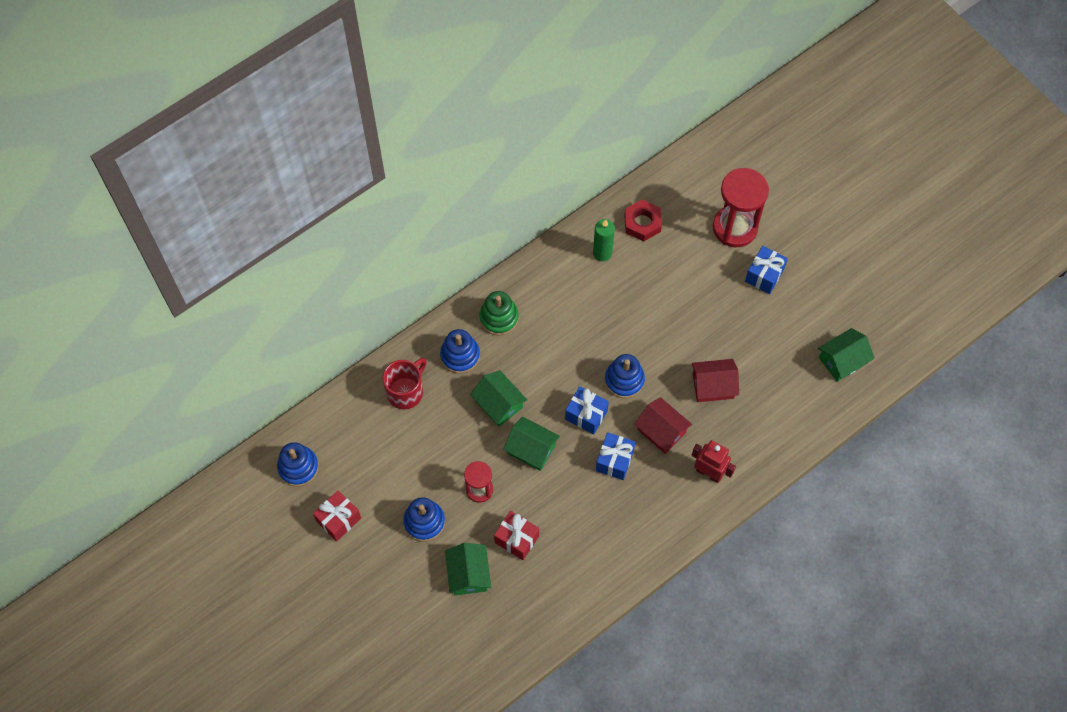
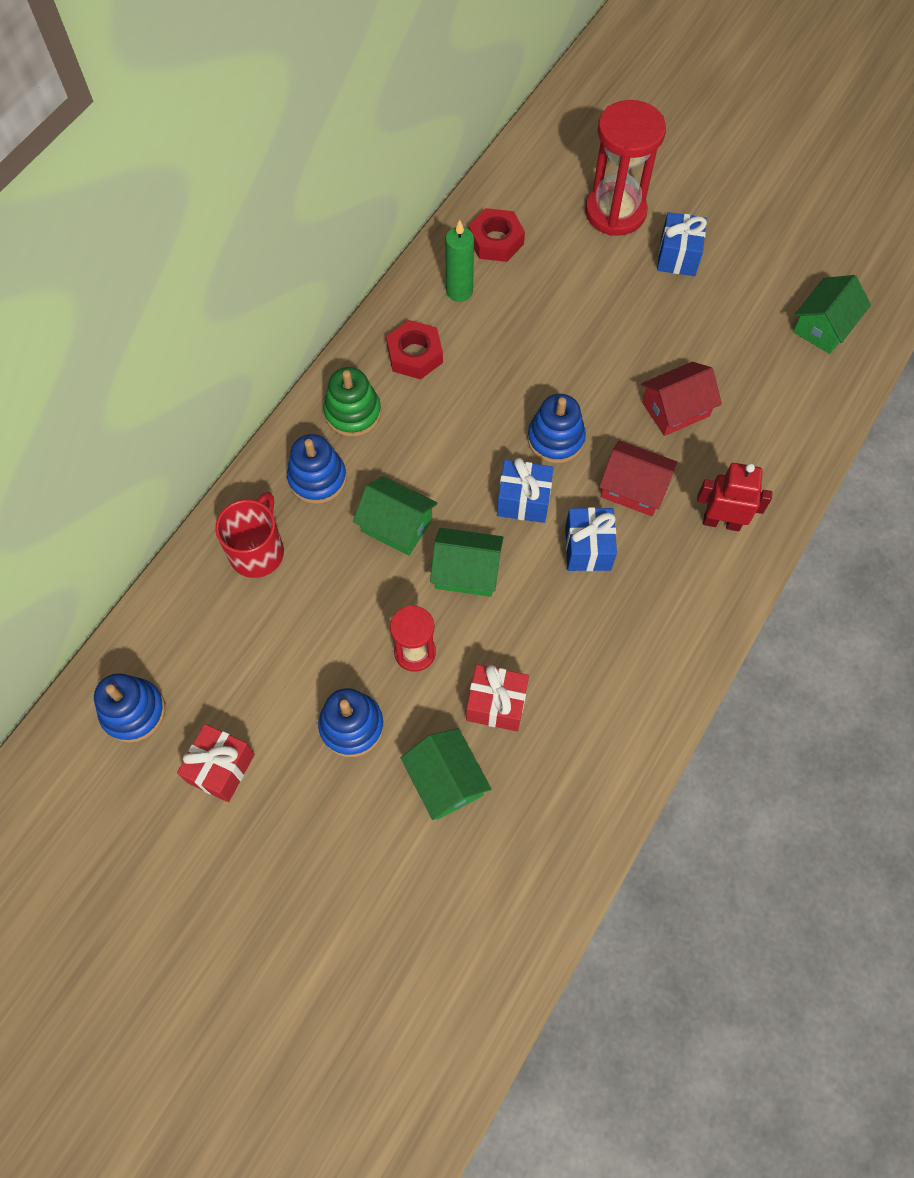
camera: 20 degrees left, 0 degrees up
none -> red nut [386,320,443,379]

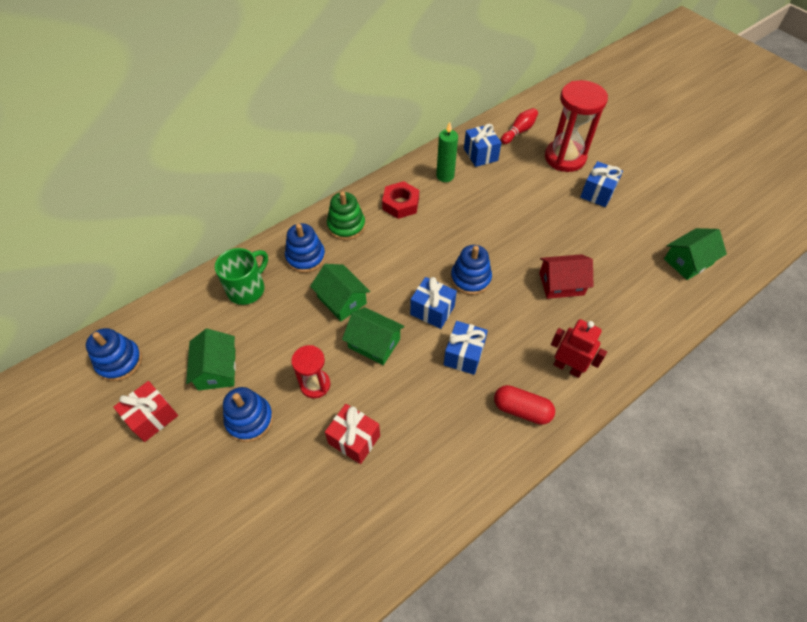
camera: 20 degrees right, 10 degrees down
red mug [215,492,284,578] -> green mug [215,248,268,305]
green house [401,728,491,820] -> green house moved to [186,328,236,390]
red nut [469,208,525,262] -> blue gift [464,124,501,167]
red house [599,440,678,516] -> none
none -> red capsule [494,385,555,425]
none -> red bowling pin [501,108,538,144]

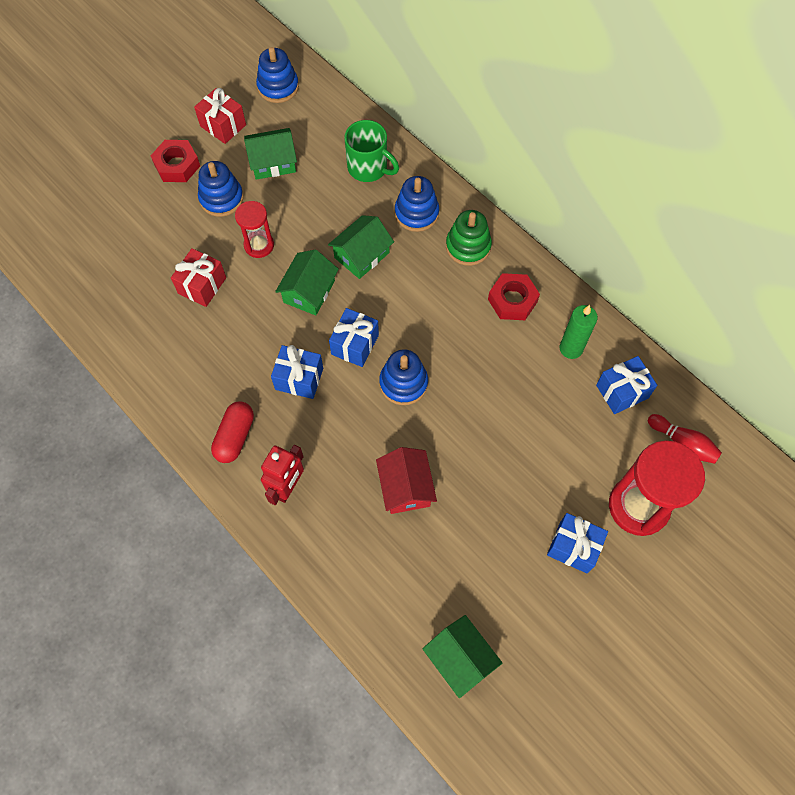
camera: 85 degrees right, 10 degrees up
none -> red nut [151,140,200,182]

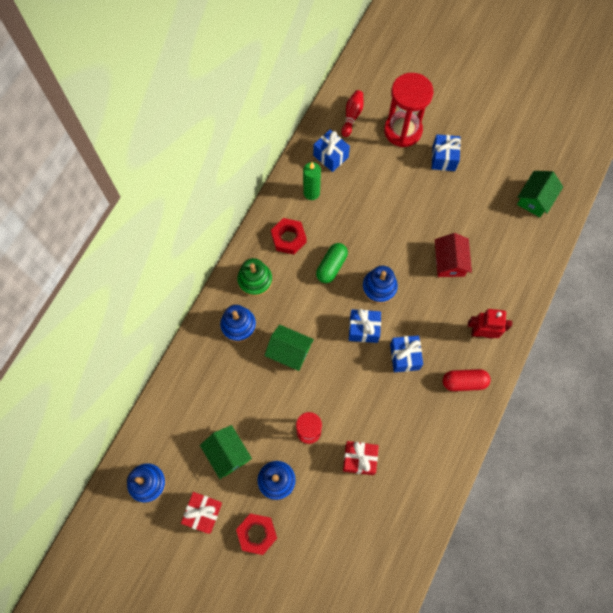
camera: 110 degrees left, 5 degrees up
green house [275,249,339,315] -> none
green mug [344,120,399,182] -> none
red house [376,447,437,514] -> red house turned 60 degrees counterclockwise [435,233,472,277]
none -> green capsule [316,243,348,283]

